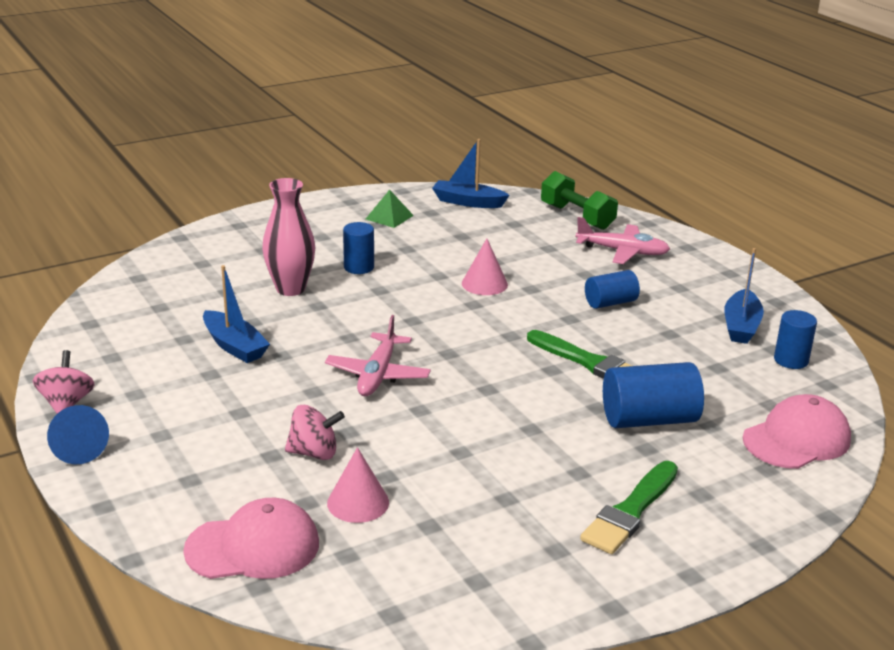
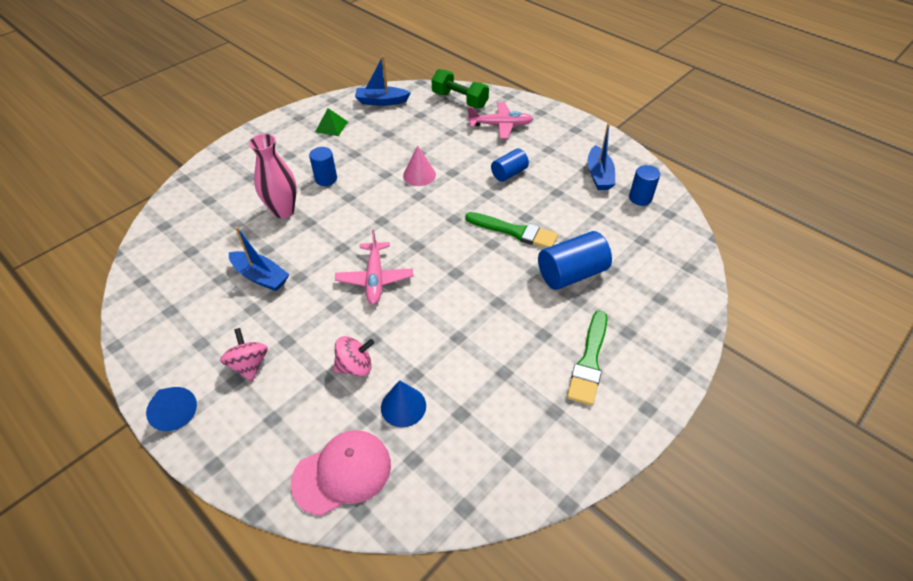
camera: 15 degrees left, 20 degrees up
pink spinning top [33,350,95,414] -> pink spinning top moved to [220,328,268,382]
pink cone [327,447,389,523] -> blue cone [381,380,426,427]
pink cap [743,394,851,469] -> none

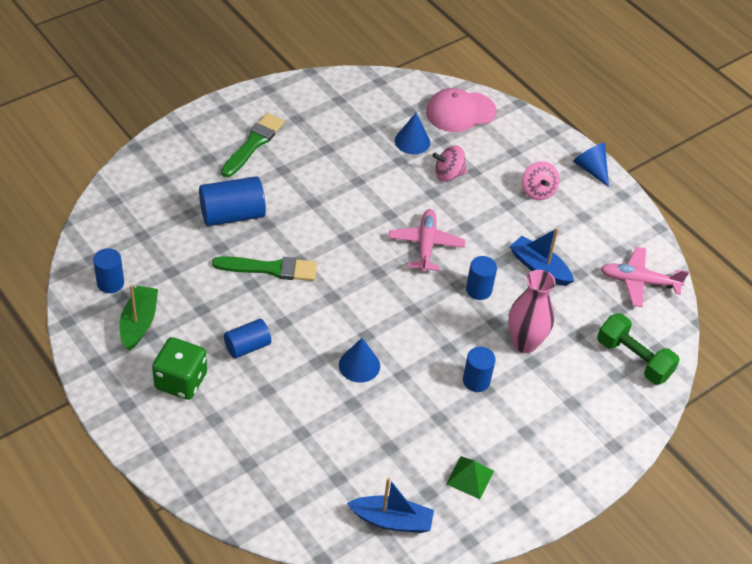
camera: 175 degrees left, 0 degrees up
pink cone [403,145,436,186] -> blue cone [339,338,380,383]
green dumbbell [431,69,489,108] -> green dumbbell moved to [597,313,680,385]
green brush [465,212,558,248] -> green brush turned 150 degrees clockwise [212,256,317,281]
pink plane [468,102,533,139] -> pink plane moved to [600,247,689,307]
blue boat [588,123,615,190] -> green boat [119,285,158,351]
none -> green dice [152,337,207,400]
none -> blue cylinder [466,256,497,300]

